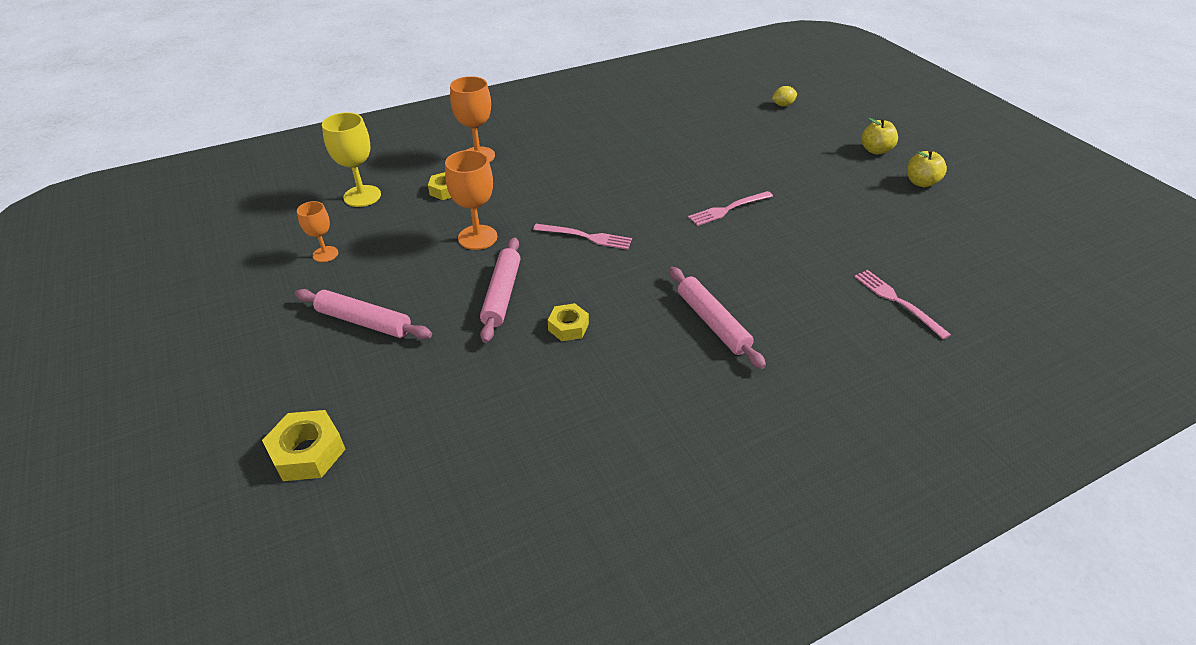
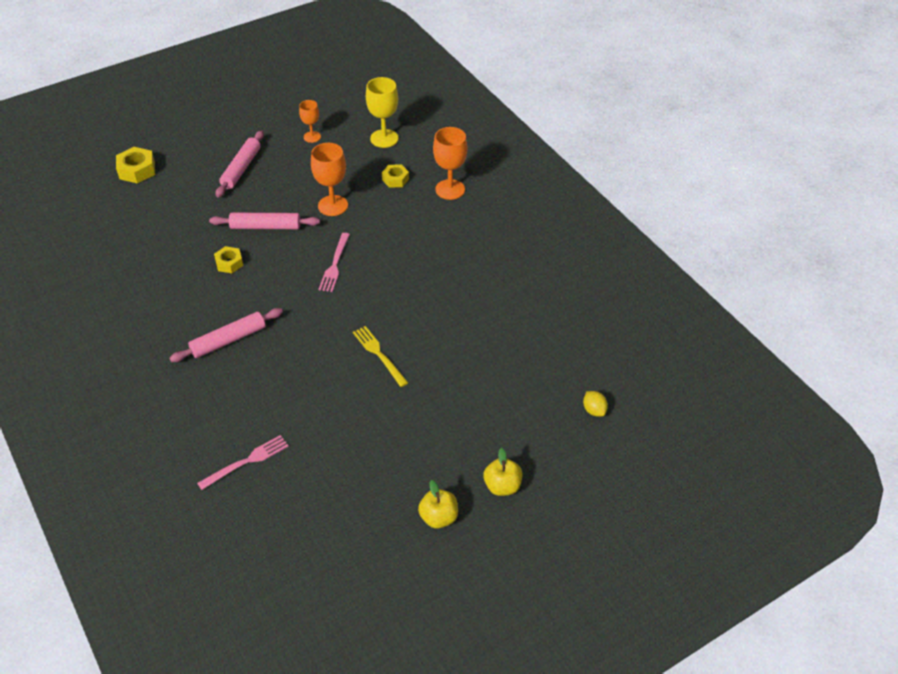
camera: 85 degrees right, 5 degrees up
pink fork [688,191,773,226] -> yellow fork [353,326,408,387]

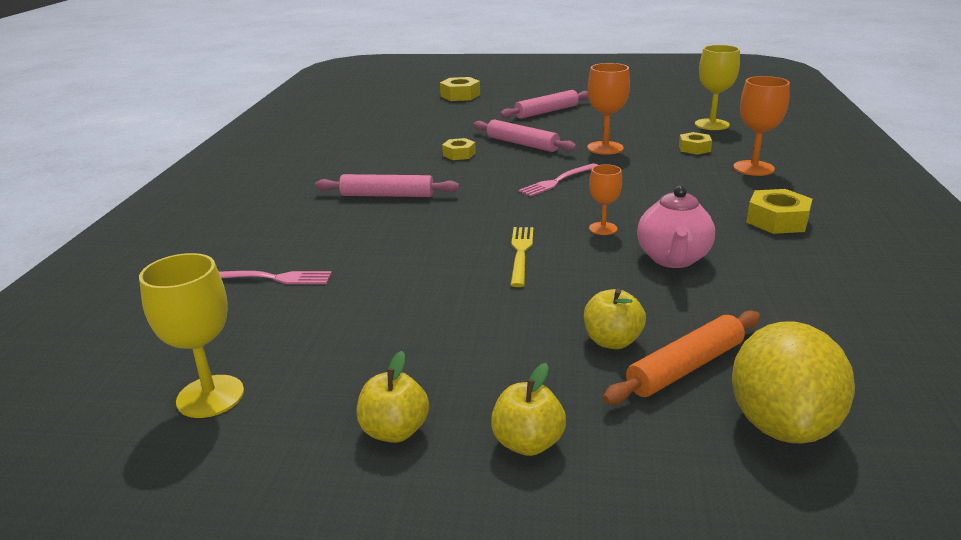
camera: 40 degrees right, 20 degrees down
orange goblet [299,100,321,143] -> orange goblet moved to [589,164,622,235]
yellow lemon [583,391,608,417] -> yellow lemon [732,321,855,444], size x2.41
none -> yellow goblet [139,253,244,418]
none -> yellow apple [584,288,646,349]
none -> orange rolling pin [603,310,760,404]
none -> pink teapot [637,186,715,268]
none -> yellow nut [746,189,812,234]

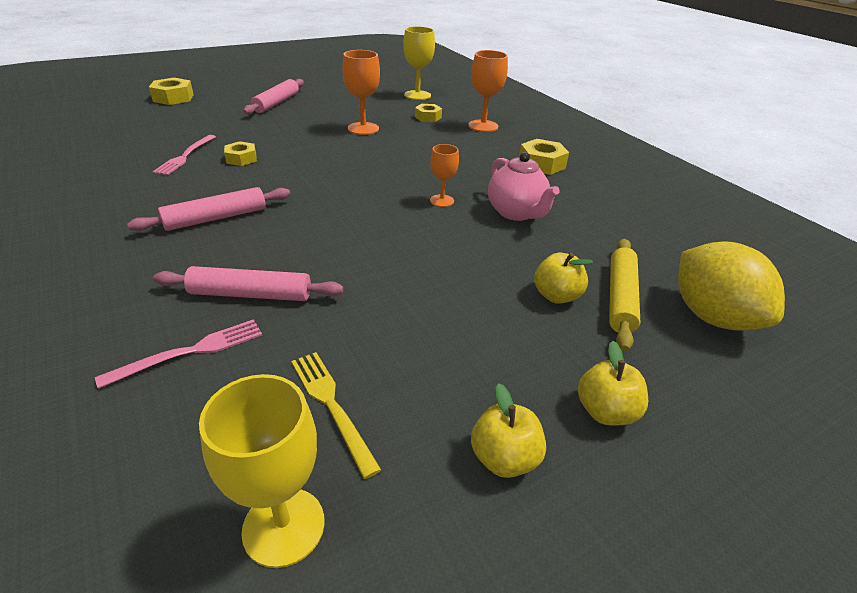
camera: 40 degrees left, 10 degrees up
pink rolling pin [473,119,577,152] -> pink rolling pin moved to [153,266,343,301]
yellow fork [511,227,533,287] -> yellow fork moved to [291,352,381,479]
pink fork [518,163,597,197] -> pink fork moved to [152,135,216,175]
orange rolling pin [603,310,760,404] -> yellow rolling pin [609,239,640,351]

